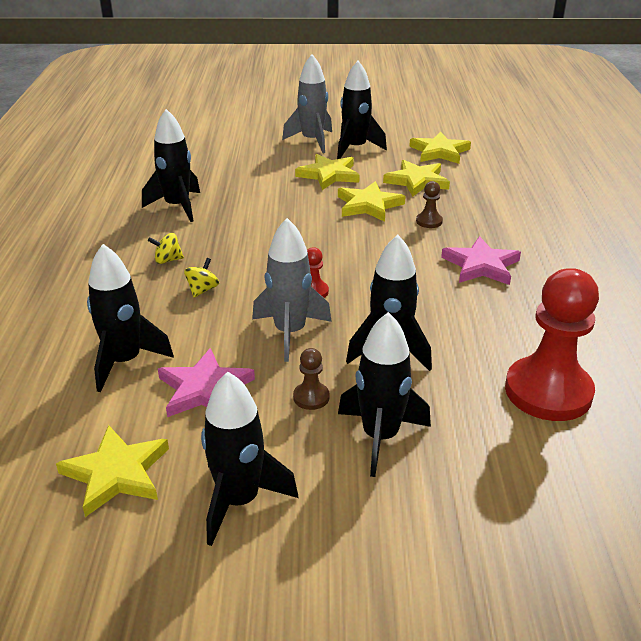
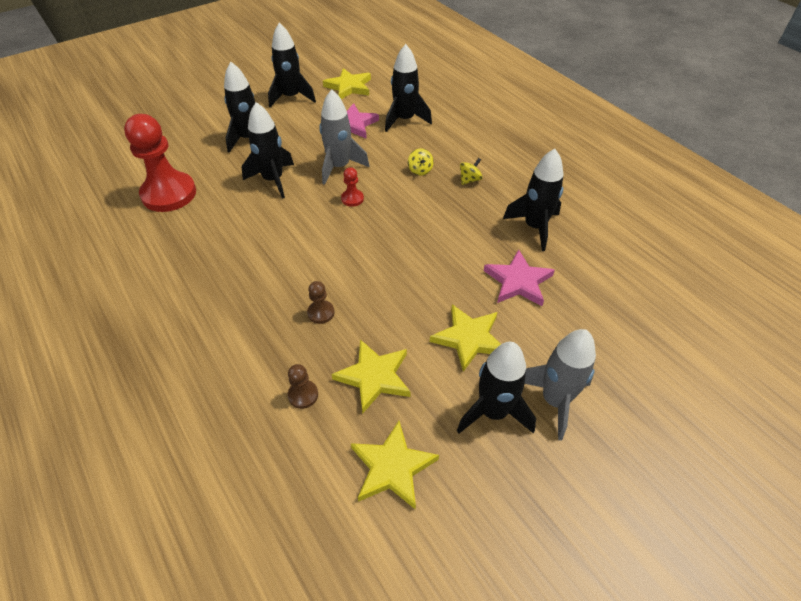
camera: 145 degrees right, 15 degrees up
brown pawn [293,348,330,410] -> brown pawn moved to [288,364,318,409]
yellow star [338,181,406,222] -> none
pink star [441,236,521,285] -> pink star moved to [484,249,555,306]

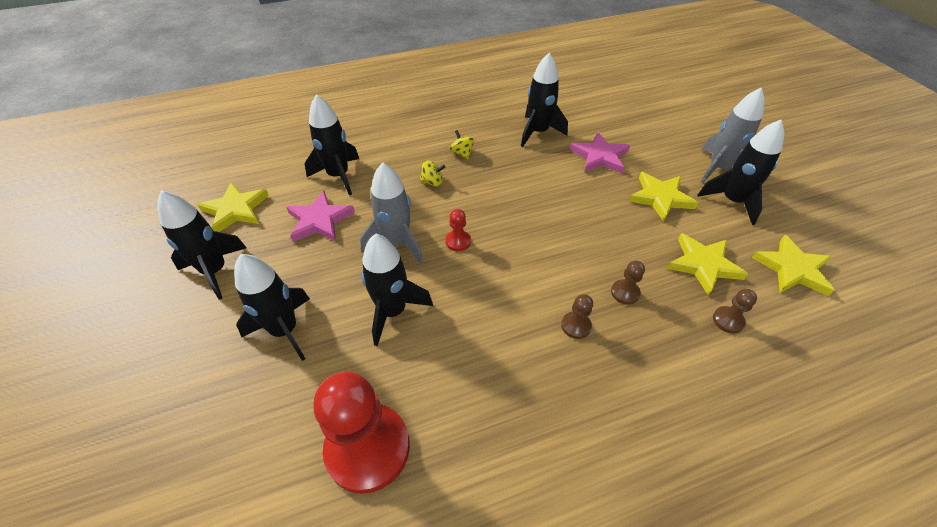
camera: 75 degrees left, 0 degrees up
none -> brown pawn [561,294,593,339]

